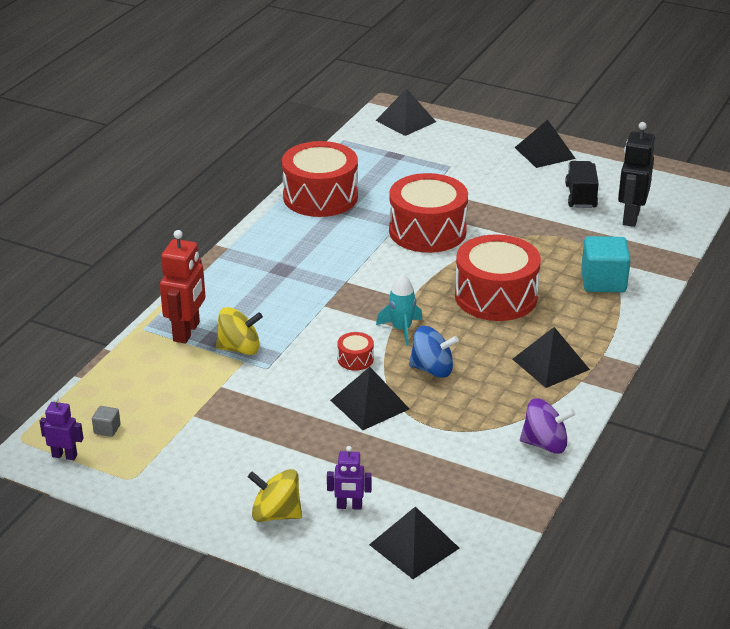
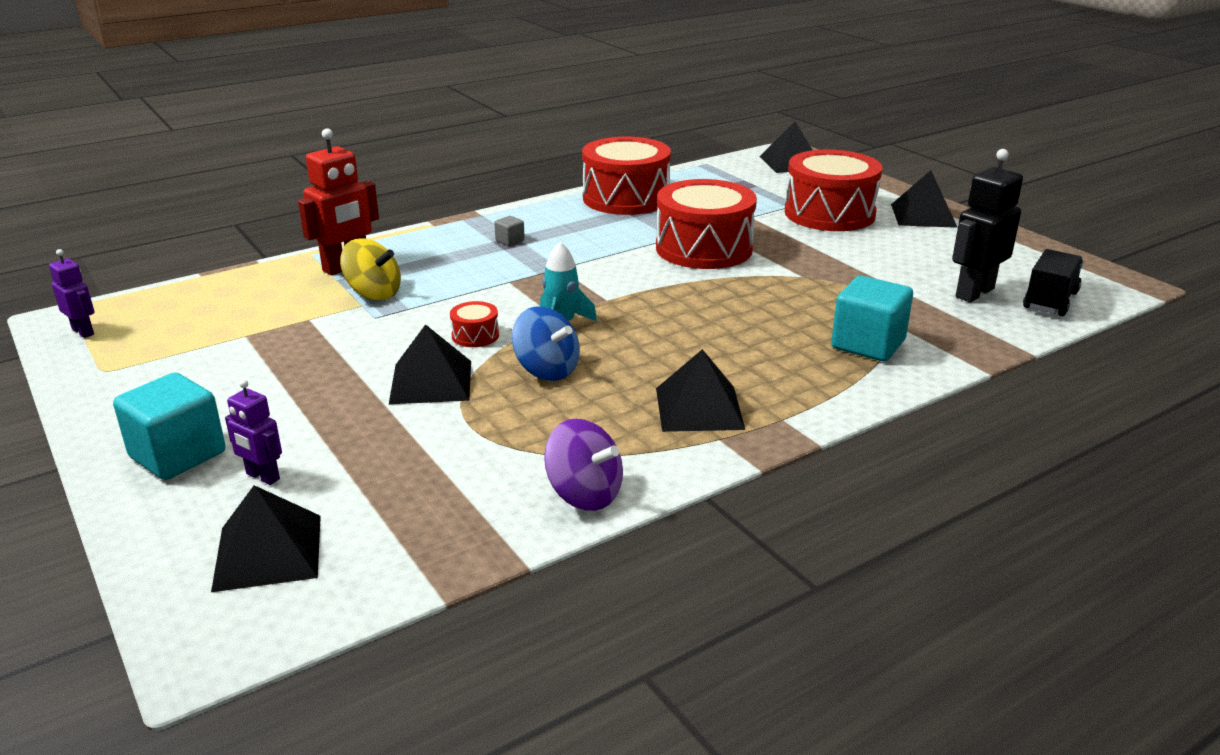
camera: 30 degrees right, 5 degrees down
grey cube [92,406,121,437] -> grey cube moved to [494,216,525,246]
yellow spinning top [248,469,302,522] -> turquoise cube [113,373,225,480]
red drum [455,234,541,321] -> red drum moved to [785,149,882,231]
black truck [565,161,599,208] -> black truck moved to [1023,249,1083,316]

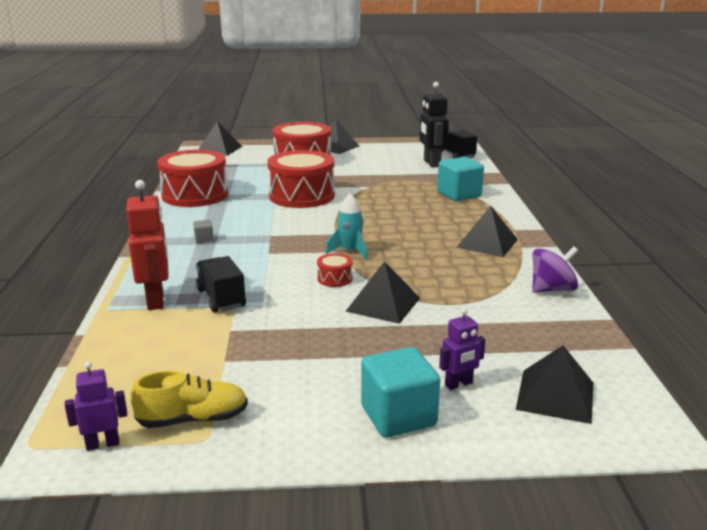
camera: 60 degrees left, 5 degrees down
yellow spinning top [340,238,401,301] -> black truck [196,256,246,313]
blue spinning top [512,306,580,381] -> none
none -> yellow shoe [131,371,248,428]

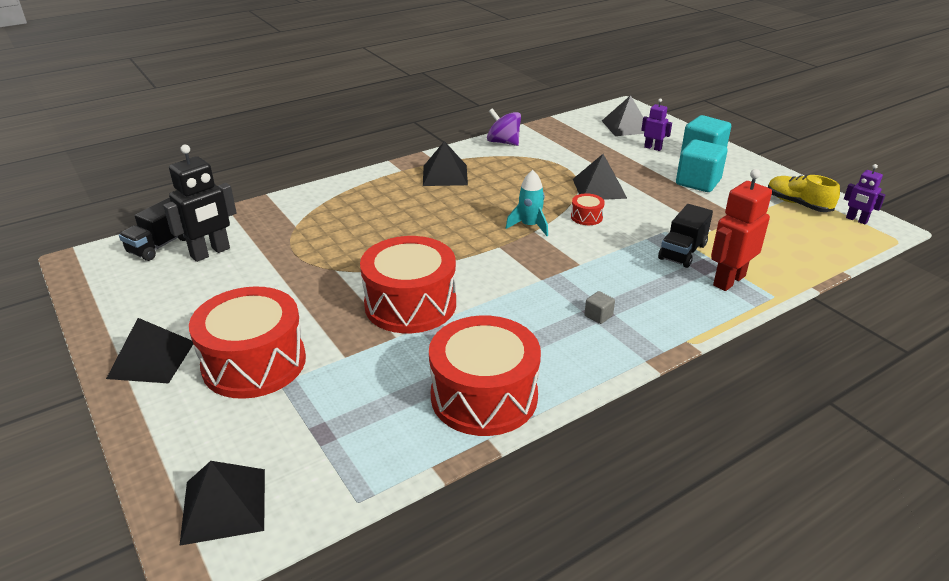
camera: 120 degrees left, 10 degrees up
turquoise cube [437,157,484,201] -> turquoise cube moved to [676,139,728,192]

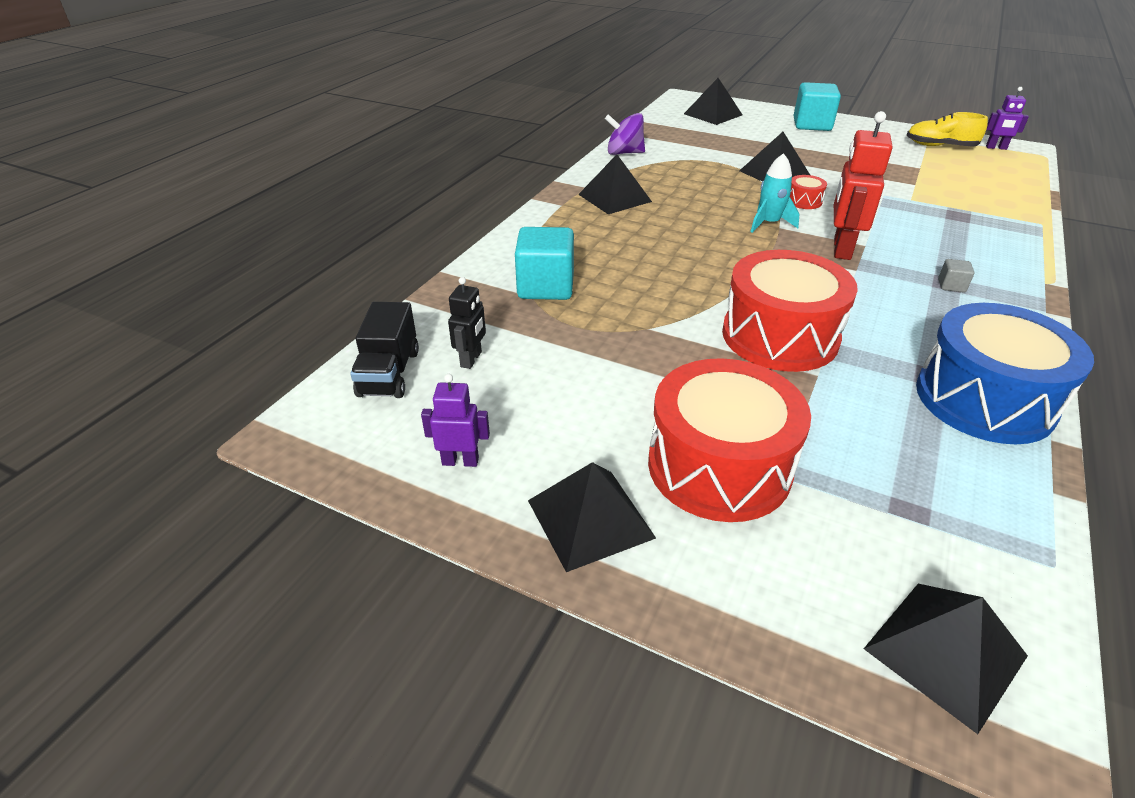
camera: 30 degrees left, 5 degrees up
black robot [163,145,237,262] -> black robot [448,277,486,369], size x0.56
red drum [429,315,541,436] -> blue drum [916,303,1094,444]
purple robot [641,98,672,151] -> purple robot moved to [421,374,490,467]
black truck [658,204,713,268] -> none
turquoise cube [676,139,728,192] -> turquoise cube moved to [515,227,574,300]
red robot [711,169,772,291] -> red robot moved to [834,111,892,260]

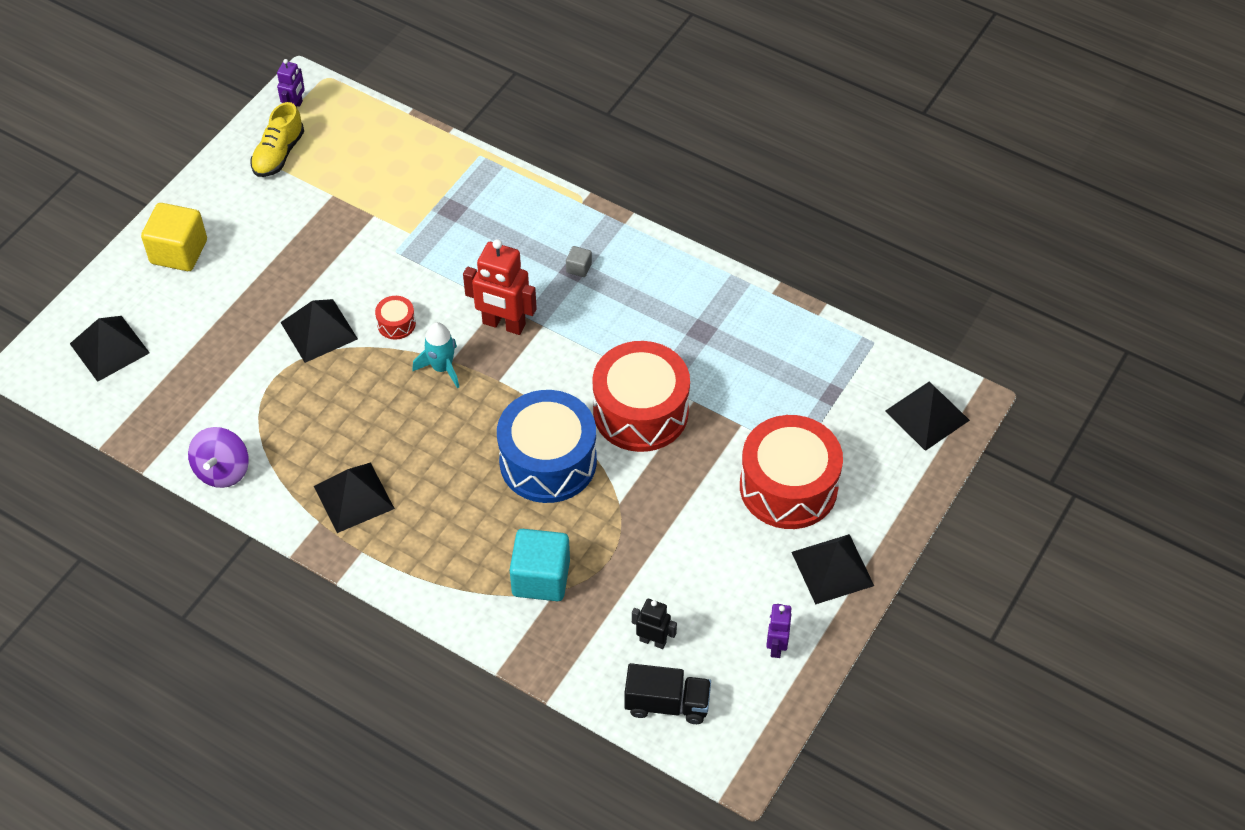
camera: 85 degrees left, 15 degrees up
turquoise cube [794,82,841,131] -> yellow cube [141,203,207,271]
blue drum [916,303,1094,444] -> blue drum moved to [497,390,597,503]

